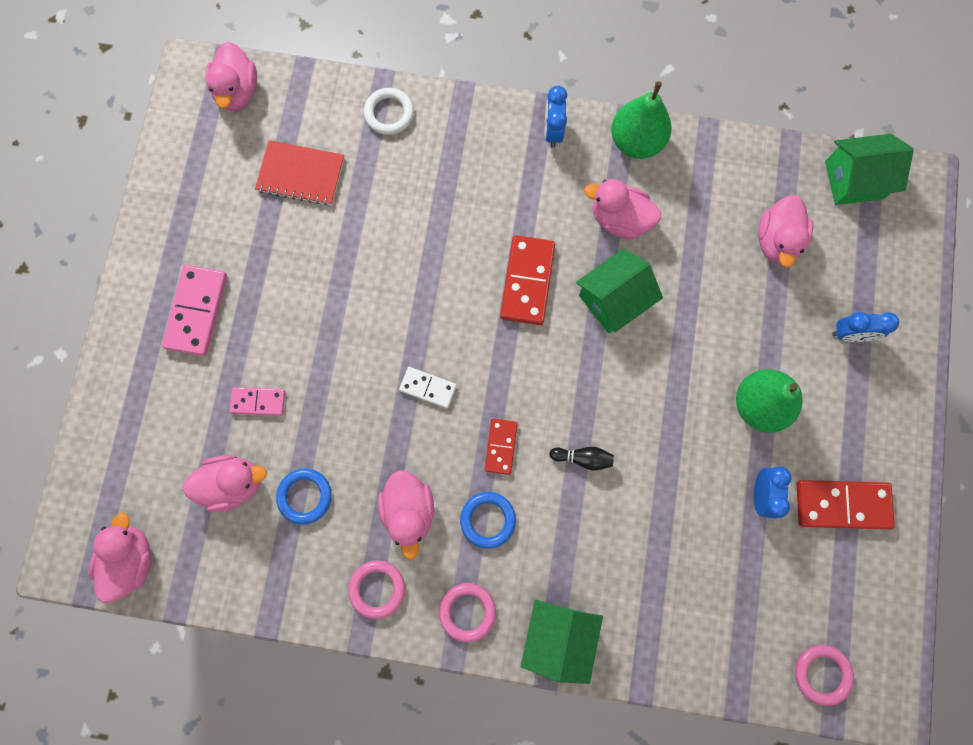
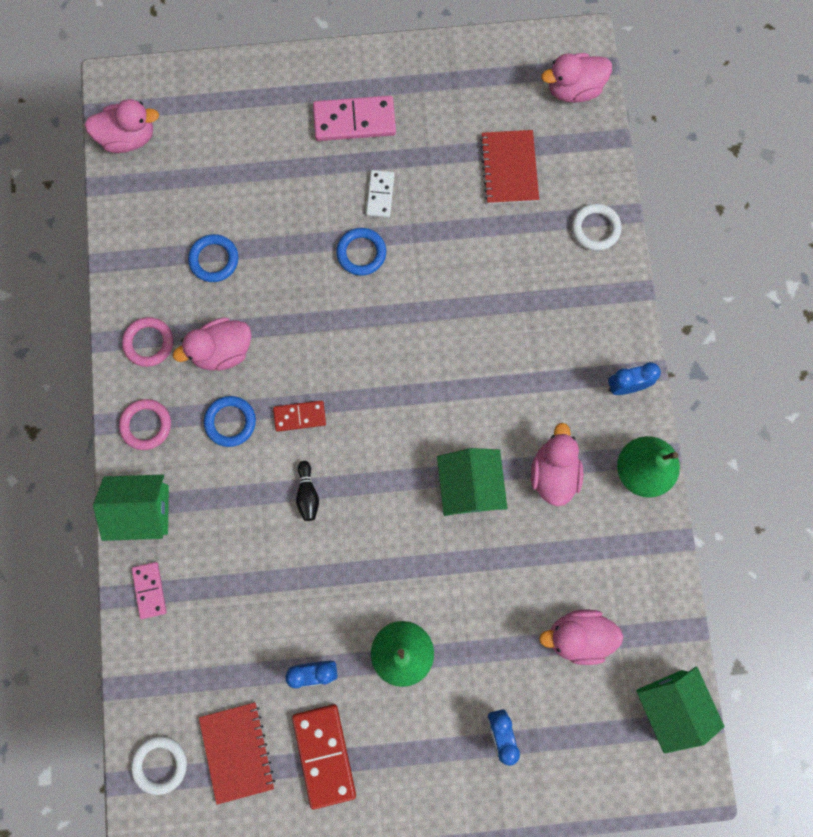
camera: 75 degrees right, 0 degrees up
pink duck [182,455,267,512] -> none
pink domino [229,387,285,416] -> pink domino moved to [132,562,166,619]
white domino [399,367,457,408] -> white domino moved to [366,170,395,218]
red domino [500,235,555,325] -> none
green house [576,249,663,333] -> green house turned 45 degrees clockwise [437,448,507,516]
pink ring [795,645,854,706] -> white ring [131,736,187,795]
none -> red notebook [199,702,275,805]
none -> blue ring [336,228,386,276]

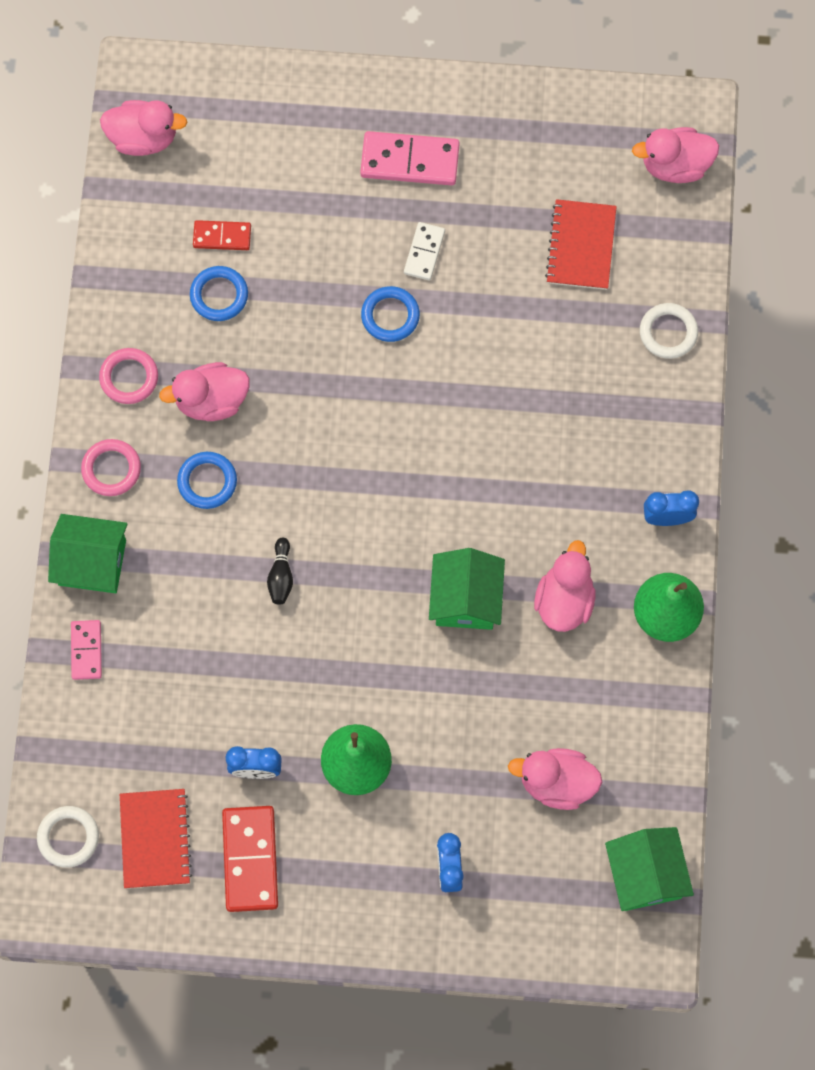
camera: 10 degrees right, 5 degrees down
red domino [273,401,326,432] -> red domino moved to [193,220,251,250]

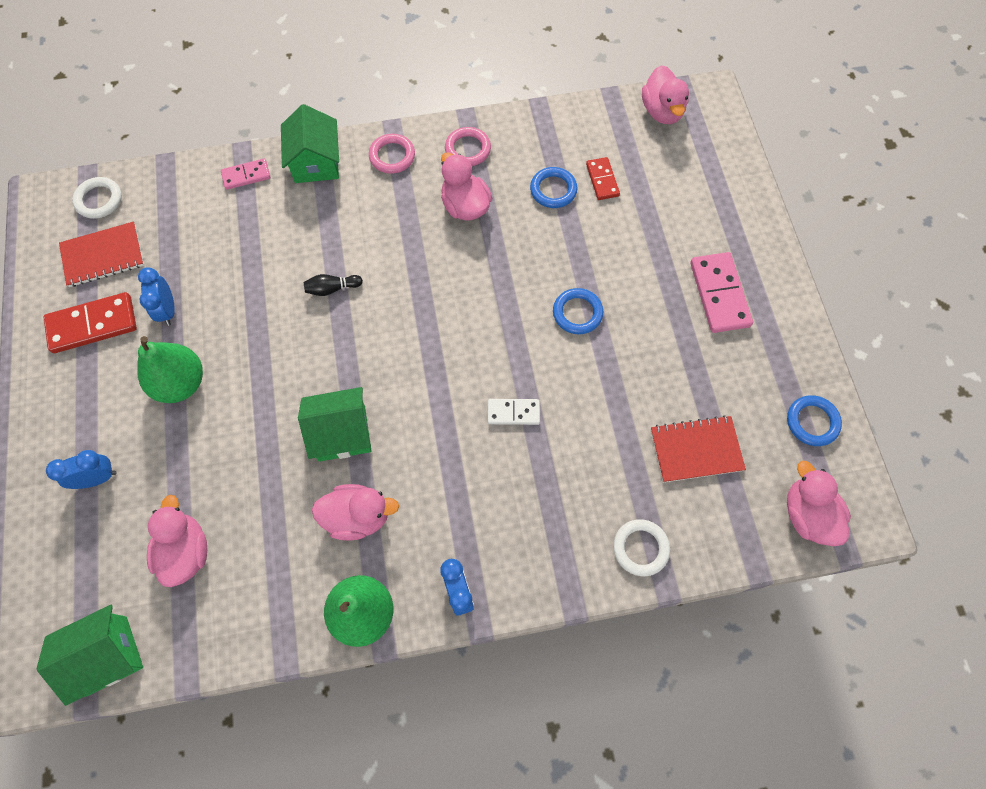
camera: 75 degrees right, 5 degrees down
blue ring [177,452,237,509] -> blue ring moved to [787,395,842,446]
white domino [404,222,445,281] -> white domino moved to [488,399,540,425]

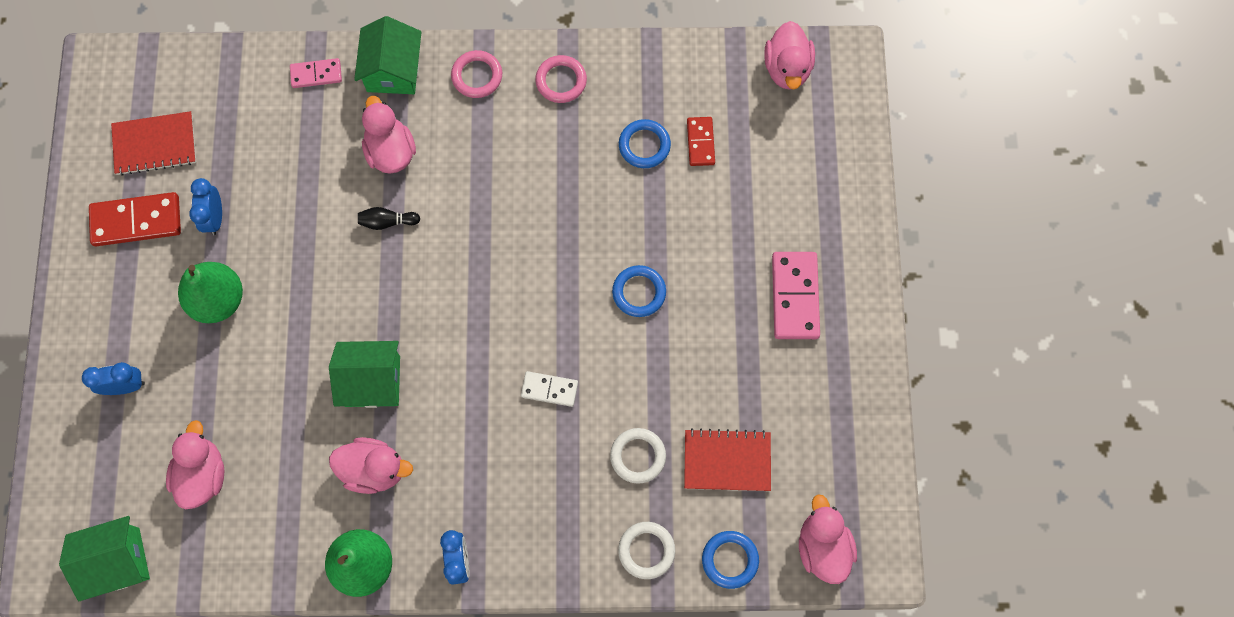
camera: 10 degrees right, 5 degrees up
white ring [72,177,122,219] -> white ring moved to [610,428,666,484]
pink duck [441,152,493,221] -> pink duck moved to [362,96,416,174]
blue ring [787,395,842,446] -> blue ring moved to [702,531,759,589]

